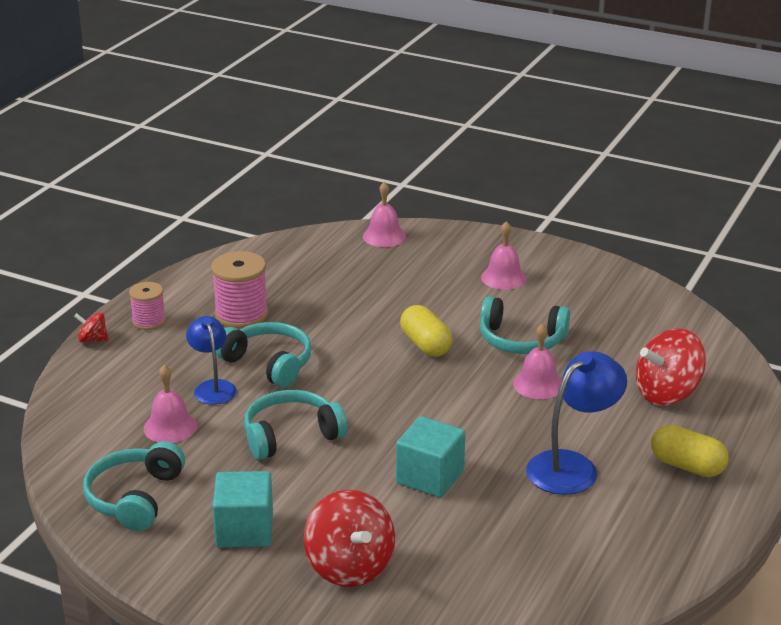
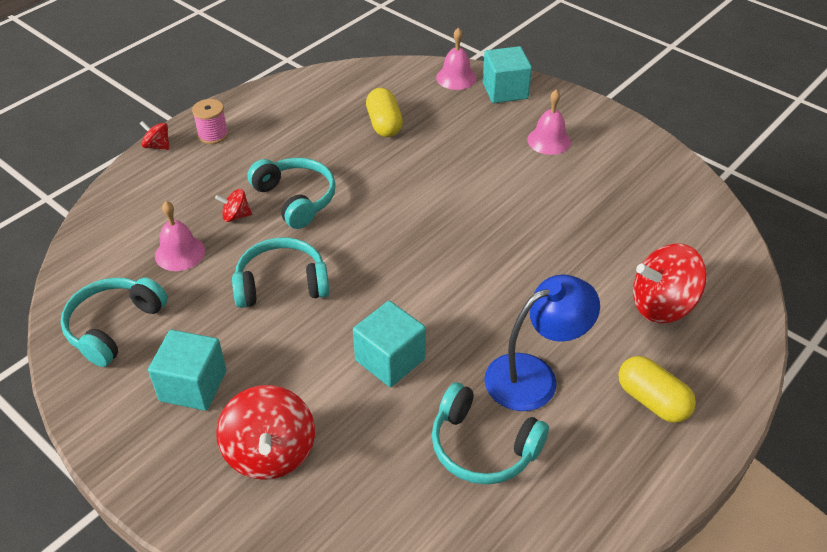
camera: 15 degrees right, 15 degrees up
blue lamp [186,316,237,405] -> red spinning top [215,189,252,222]
pink spool [211,251,268,329] -> none
yellow capsule [400,305,453,357] -> yellow capsule moved to [366,88,403,137]
turquoise headphones [480,296,570,354] -> turquoise headphones moved to [432,382,549,484]
pink bell [513,324,562,399] -> none
none -> turquoise cube [483,46,532,103]

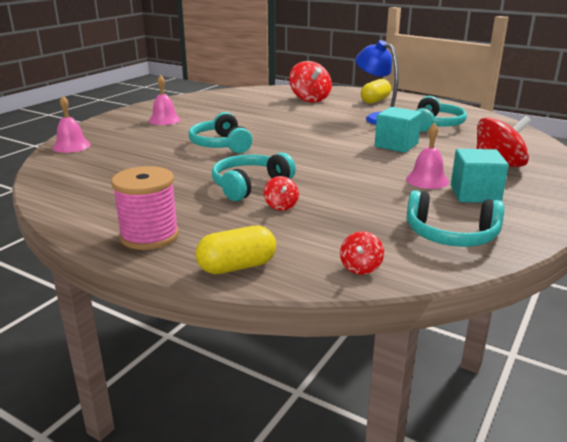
camera: 100 degrees left, 20 degrees down
red spinning top [140,121,170,150] -> red spinning top moved to [340,231,384,275]
pink bell [155,201,205,271] -> pink bell moved to [406,123,449,189]
pink spool [192,99,228,144] -> pink spool [111,166,179,250], size x1.61
turquoise headphones [232,237,329,308] -> turquoise headphones moved to [189,112,252,153]
yellow capsule [366,88,403,137] -> yellow capsule moved to [195,226,276,274]
turquoise cube [483,46,532,103] -> none

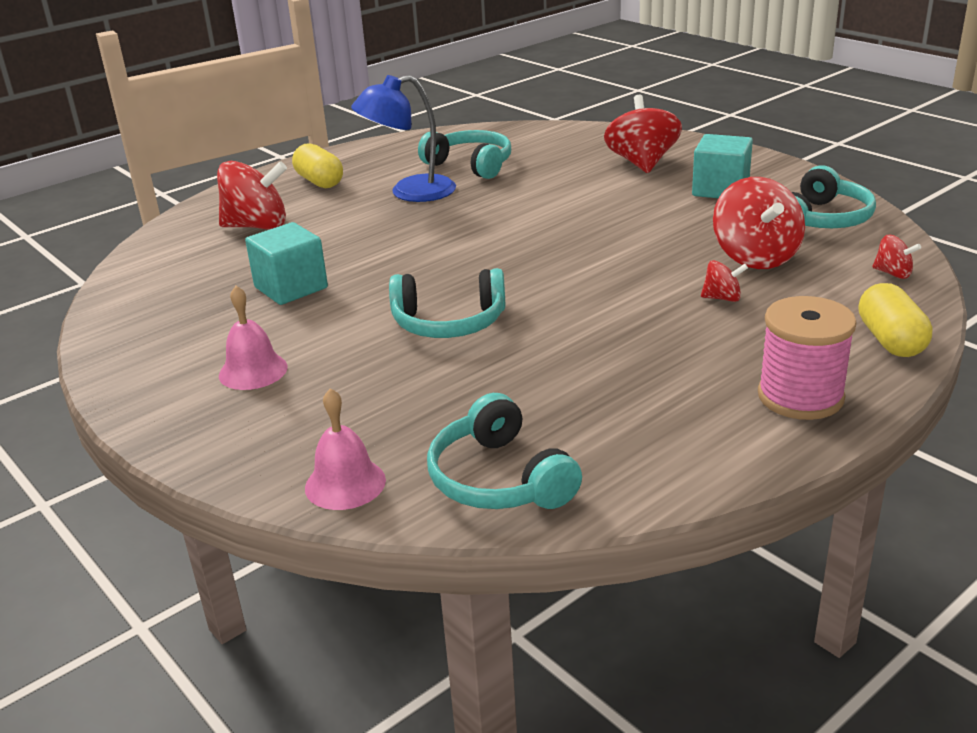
camera: 70 degrees left, 5 degrees up
turquoise headphones [212,152,296,201] -> turquoise headphones moved to [427,393,582,509]
turquoise cube [375,107,422,153] -> turquoise cube moved to [245,222,328,305]
pink bell [406,123,449,189] -> none
none -> red spinning top [713,177,805,269]

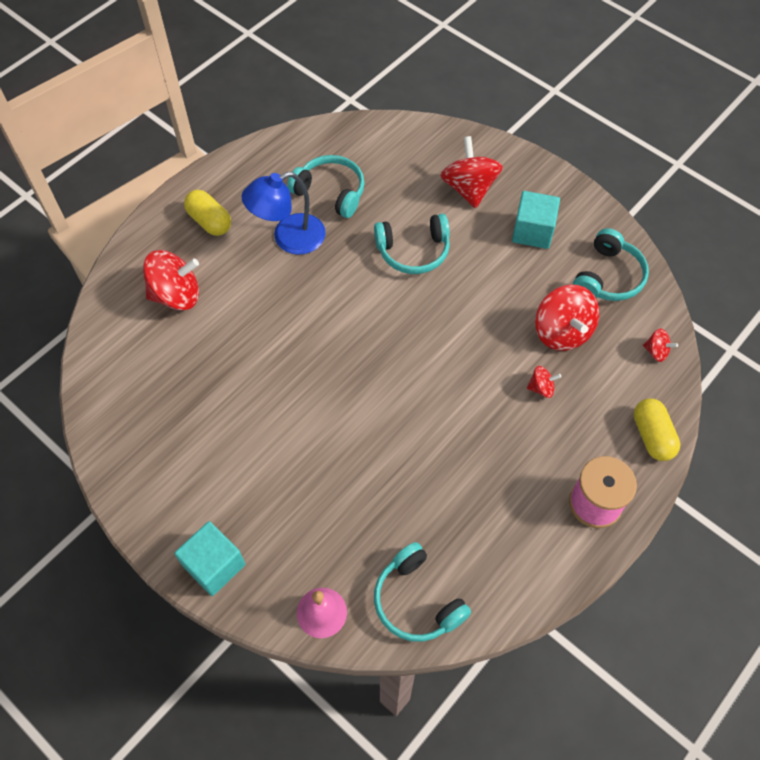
camera: 10 degrees left, 30 degrees up
pink bell [219,286,288,390] -> none
turquoise cube [245,222,328,305] -> turquoise cube moved to [174,521,245,596]
turquoise headphones [389,268,506,338] -> turquoise headphones moved to [374,214,450,274]

